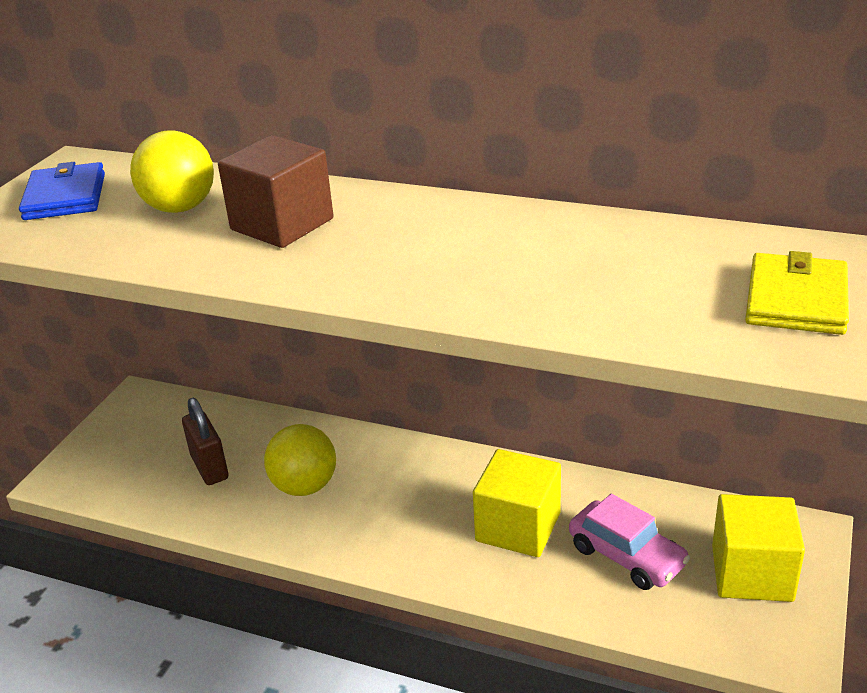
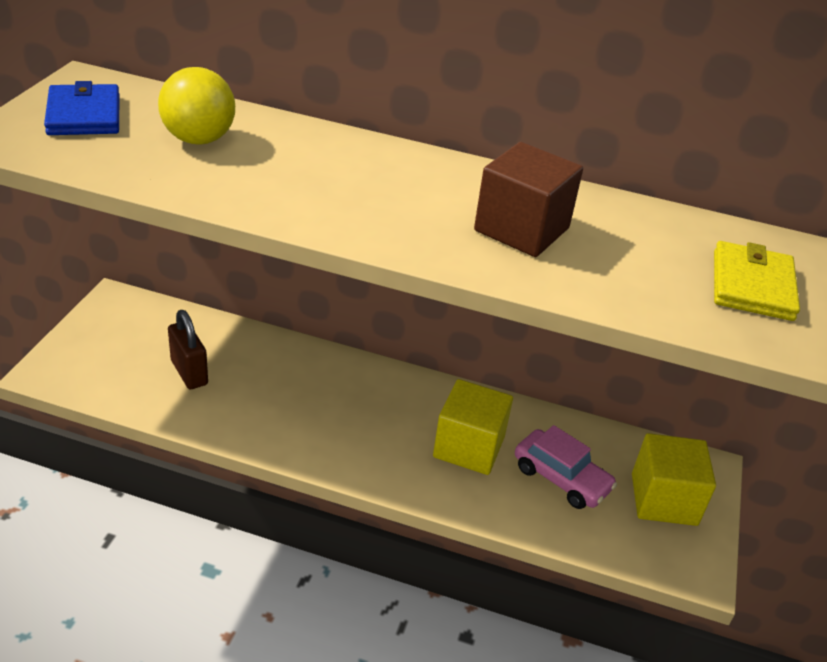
camera: 10 degrees left, 5 degrees up
brown cube [218,135,334,248] -> brown cube moved to [474,142,583,257]
yellow ball [264,424,336,496] -> none

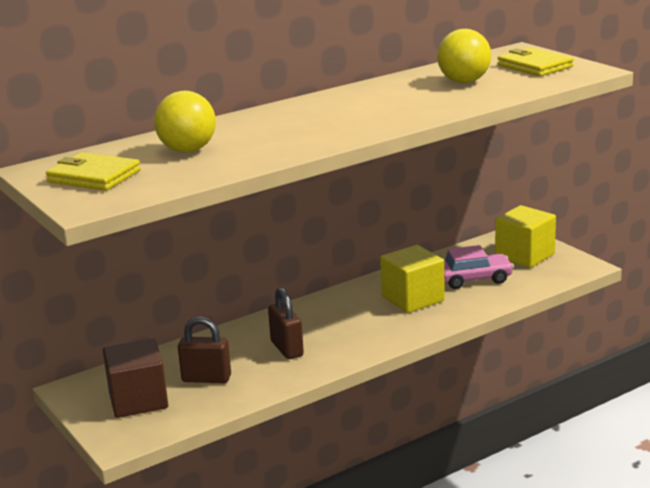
camera: 45 degrees left, 15 degrees down
blue wallet [44,81,120,135] -> yellow wallet [46,152,141,191]
brown cube [474,142,583,257] -> brown cube moved to [103,339,168,418]
none -> brown padlock [268,287,304,359]
none -> yellow ball [437,29,491,83]

